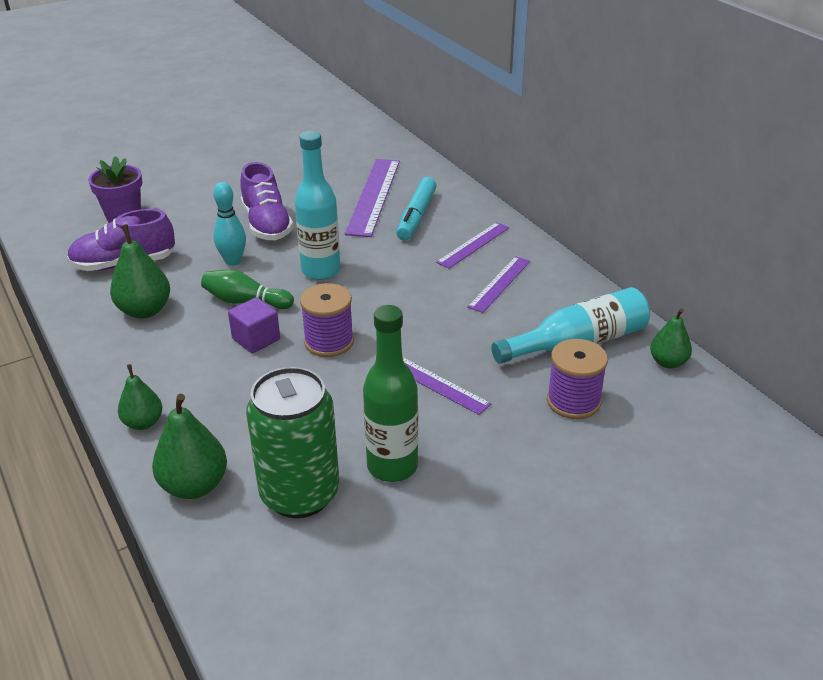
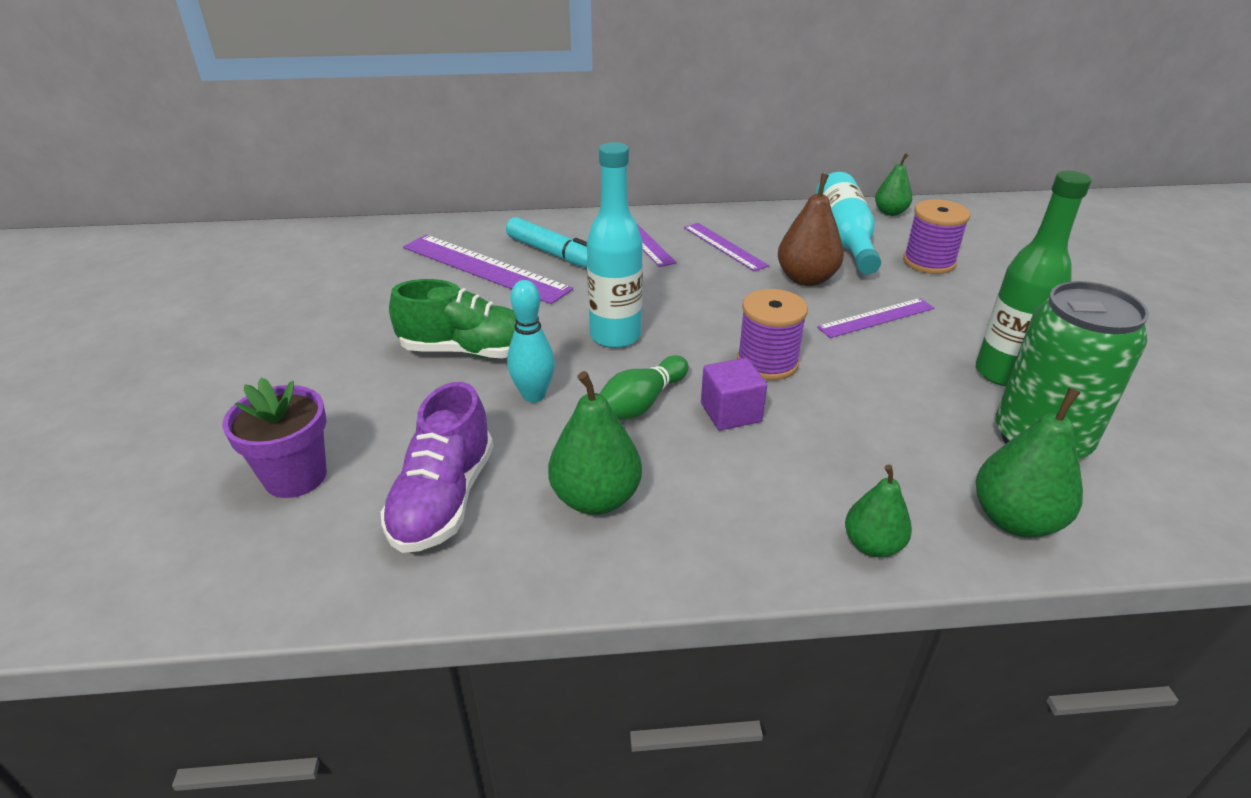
camera: 65 degrees left, 0 degrees up
purple shoe [240,162,293,240] -> green shoe [389,279,516,359]
none -> brown pear [778,173,844,286]

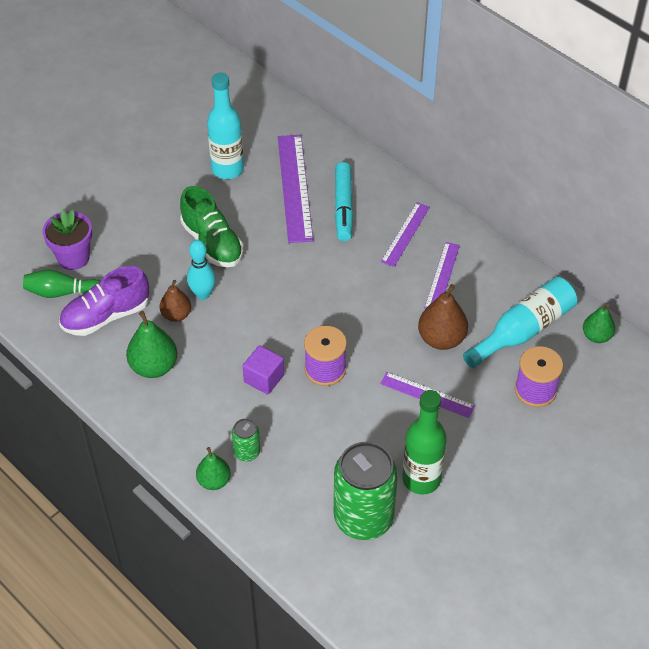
camera: 50 degrees right, 15 degrees up
turquoise bottle [587,142,643,348] -> turquoise bottle moved to [207,73,244,179]
green bowling pin [600,355,688,420] -> green bowling pin moved to [23,269,101,298]
green pear [976,388,1083,537] -> none
none -> brown pear [160,280,191,322]
none -> green can [232,418,260,462]

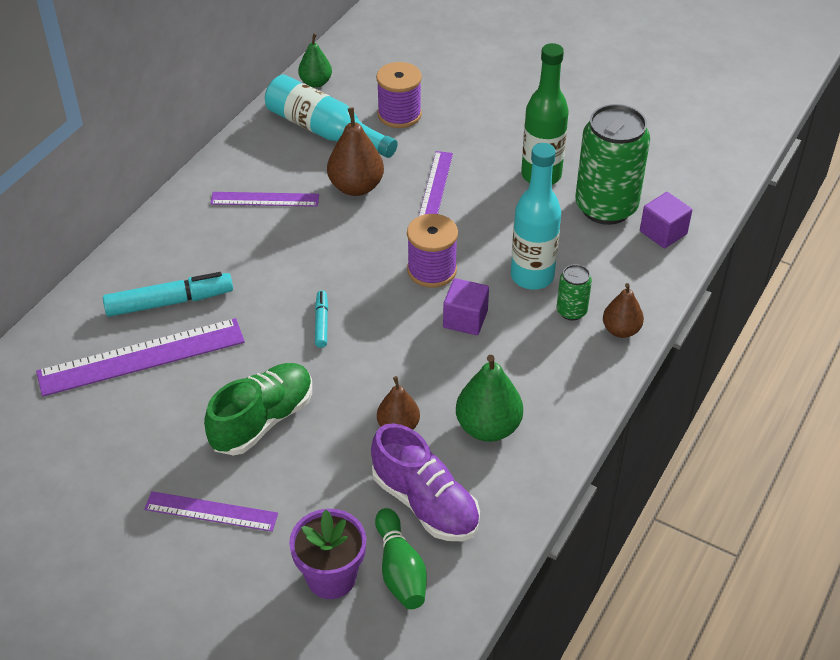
camera: 105 degrees left, 5 degrees down
turquoise bowling pin [187,240,216,300] -> none
green pear [196,447,231,490] -> brown pear [603,283,644,338]
turquoise bottle [207,73,244,179] -> turquoise bottle moved to [511,143,561,290]
purple ruler [381,202,430,267] -> purple ruler moved to [144,491,278,532]
none -> turquoise marker [315,290,328,348]
none -> purple cube [640,192,692,248]

